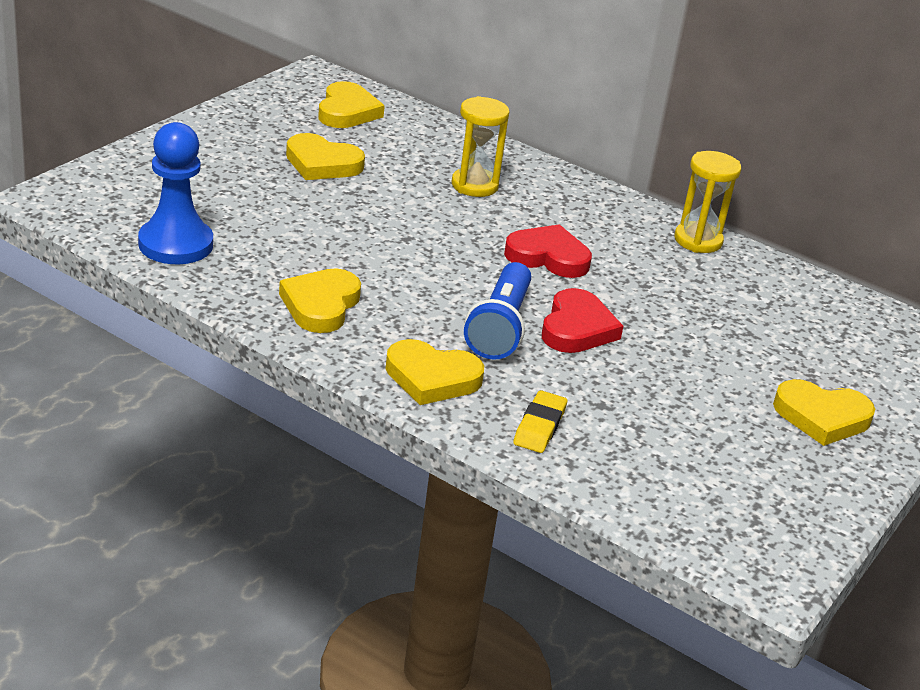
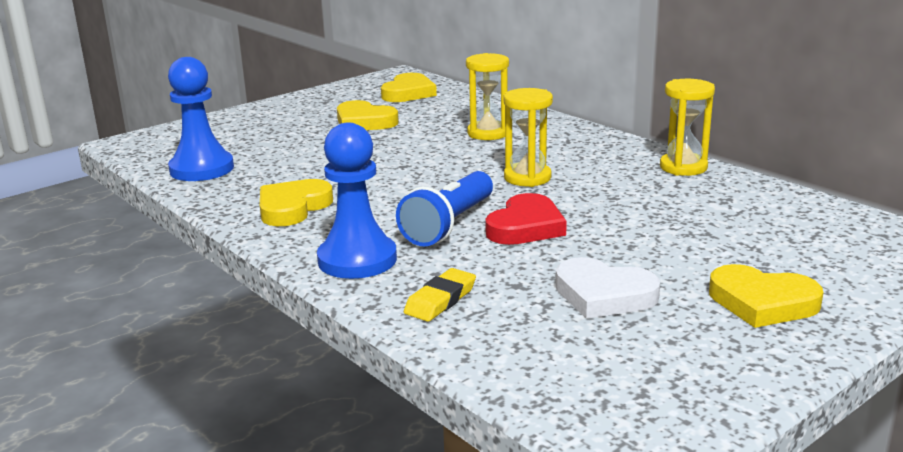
camera: 20 degrees right, 10 degrees down
yellow heart [385,339,484,405] -> blue pawn [317,122,397,279]
red heart [504,224,592,278] -> yellow hourglass [504,88,553,187]
none -> white heart [555,257,660,319]

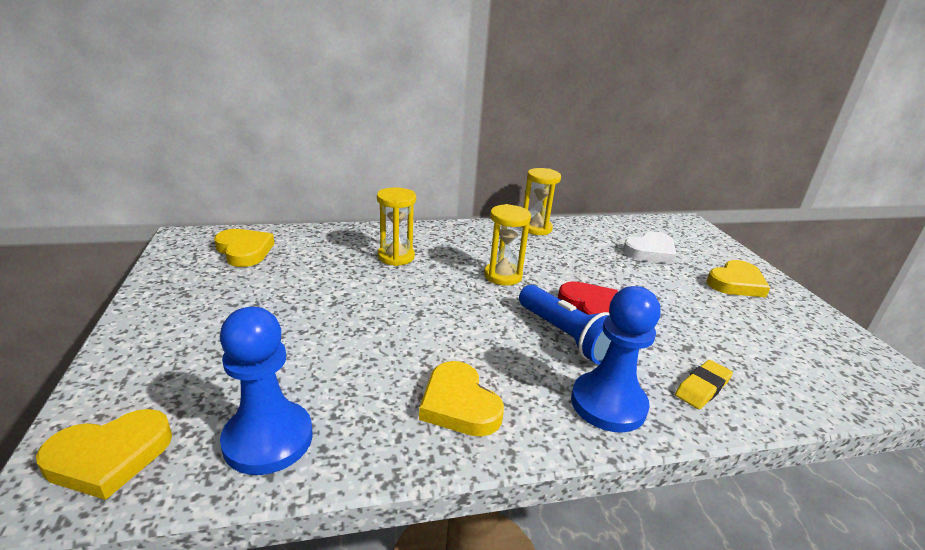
camera: 65 degrees left, 5 degrees up
yellow heart [337,100,399,130] -> yellow heart moved to [36,409,172,500]
yellow eraser [404,268,476,322] -> yellow eraser turned 75 degrees clockwise [675,360,733,409]
white heart [555,257,660,319] -> white heart moved to [623,231,677,264]

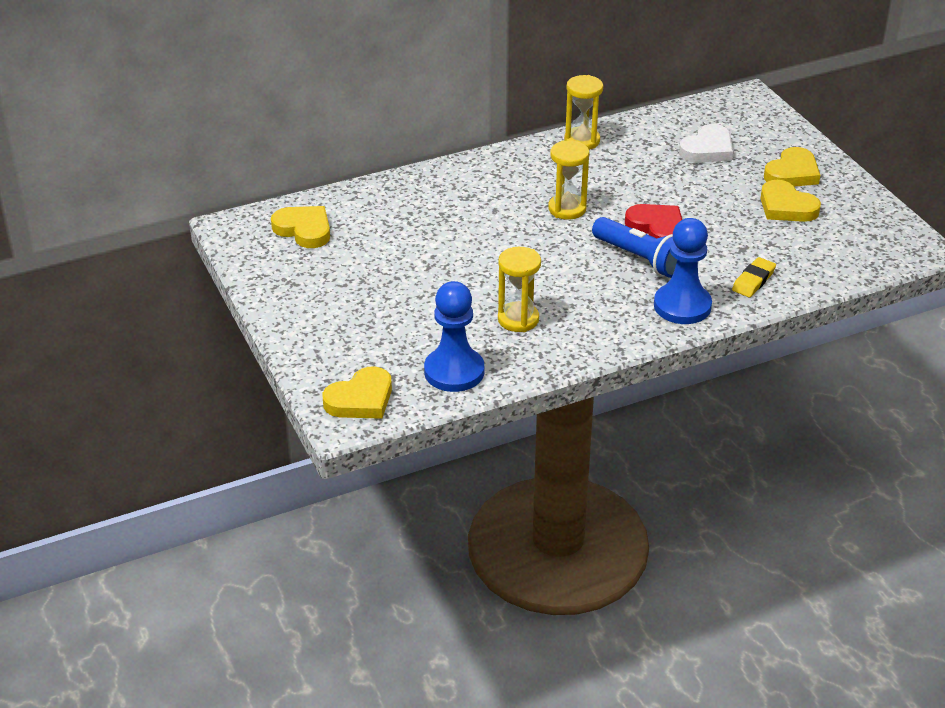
camera: 10 degrees left, 10 degrees up
yellow hourglass [377,187,416,266] -> yellow hourglass moved to [498,247,541,332]
yellow heart [419,361,504,437] -> yellow heart moved to [760,180,821,222]

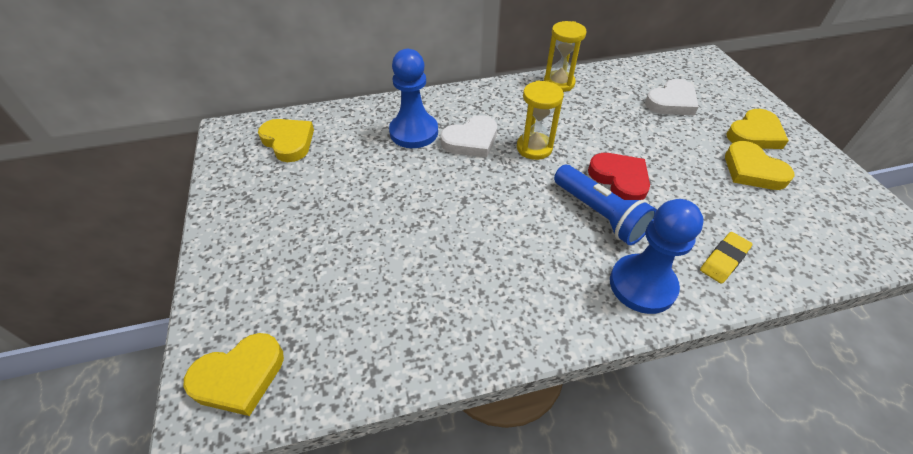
camera: 10 degrees right, 10 degrees up
blue pawn [424,281,484,392] -> blue pawn moved to [389,49,438,148]
yellow hourglass [498,247,541,332] -> none
none -> white heart [441,115,497,157]

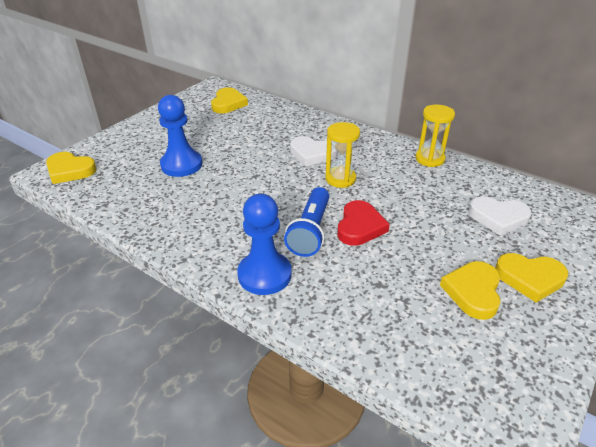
camera: 50 degrees right, 10 degrees down
blue pawn [389,49,438,148] -> blue pawn moved to [158,95,202,177]
yellow eraser [700,232,752,284] -> none

